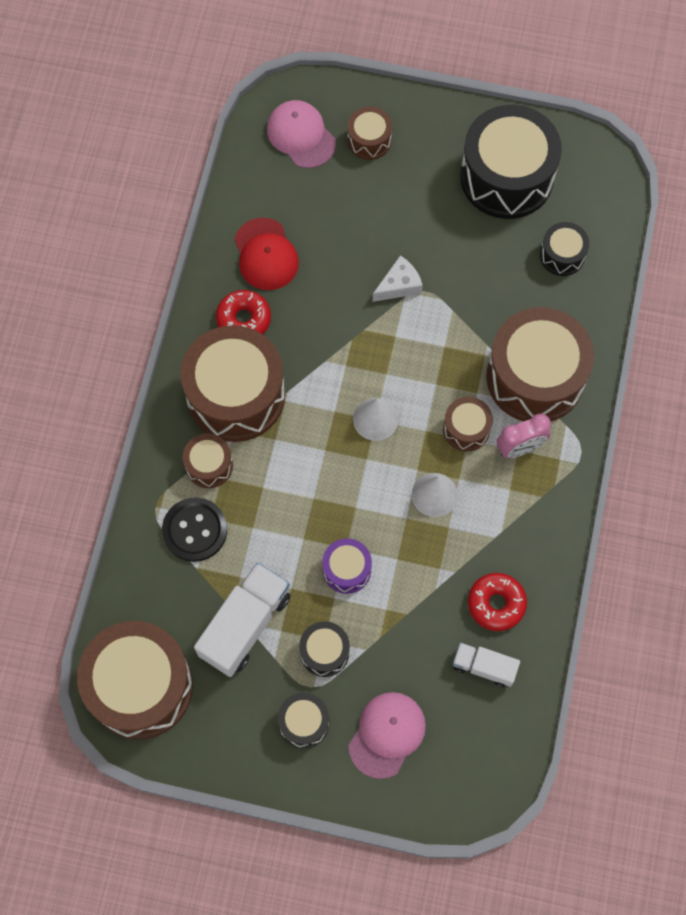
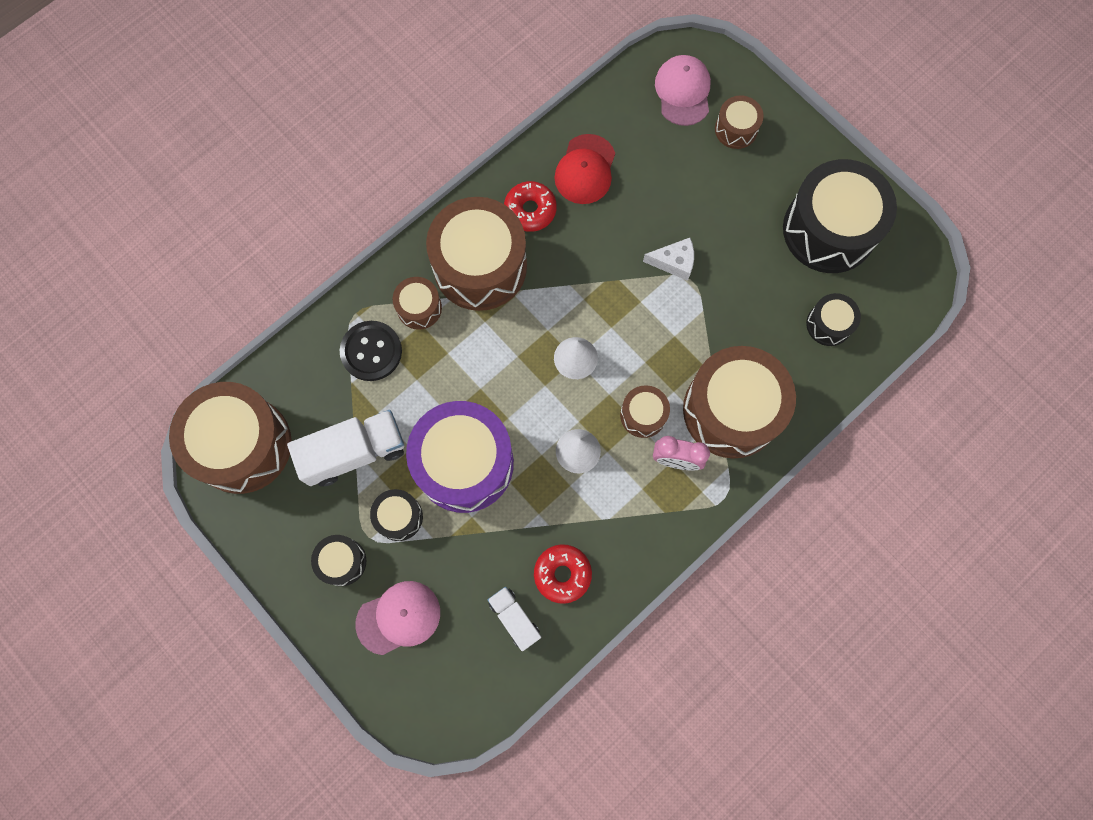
camera: 35 degrees right, 5 degrees up
purple drum [322,539,372,594] -> purple drum [406,401,514,513], size x2.11

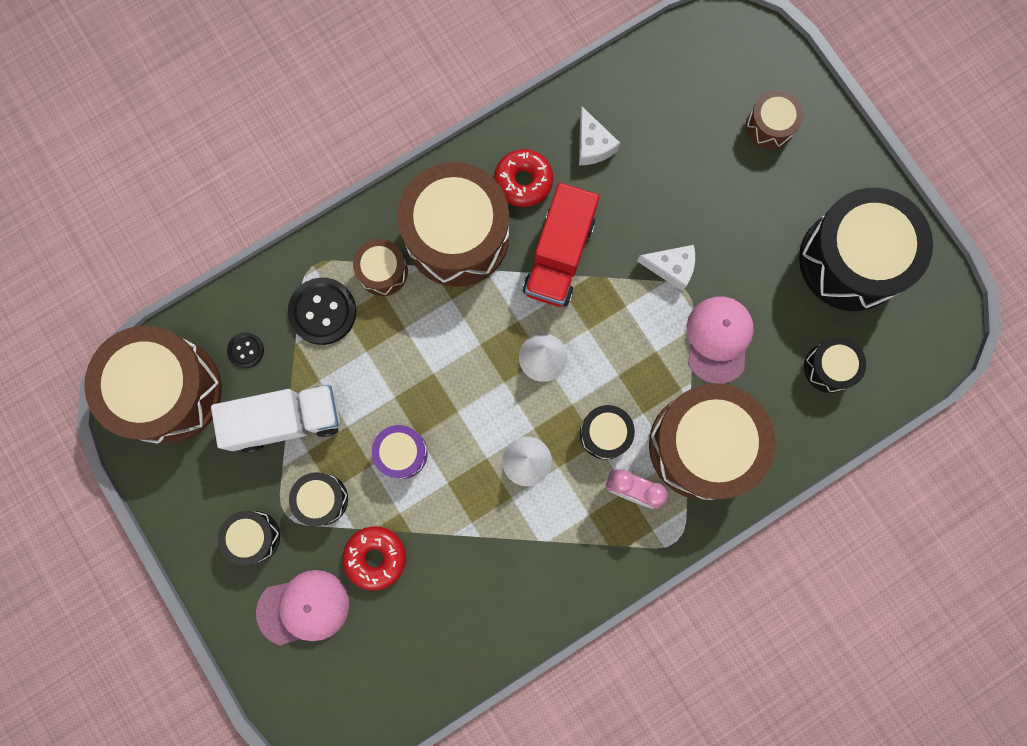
camera: 10 degrees right, 5 degrees up
purple drum [406,401,514,513] -> purple drum [372,425,428,479], size x0.47
white truck [488,587,541,651] -> none
red donut [534,544,592,604] -> red donut moved to [343,526,406,590]
red cap [554,134,615,204] -> white cheese [579,107,620,165]
brown drum [620,385,670,438] -> black drum [580,405,635,460]
pink cap [655,55,711,126] -> pink cap moved to [687,297,754,384]
none -> black button [227,332,264,368]
none -> red truck [523,183,599,307]

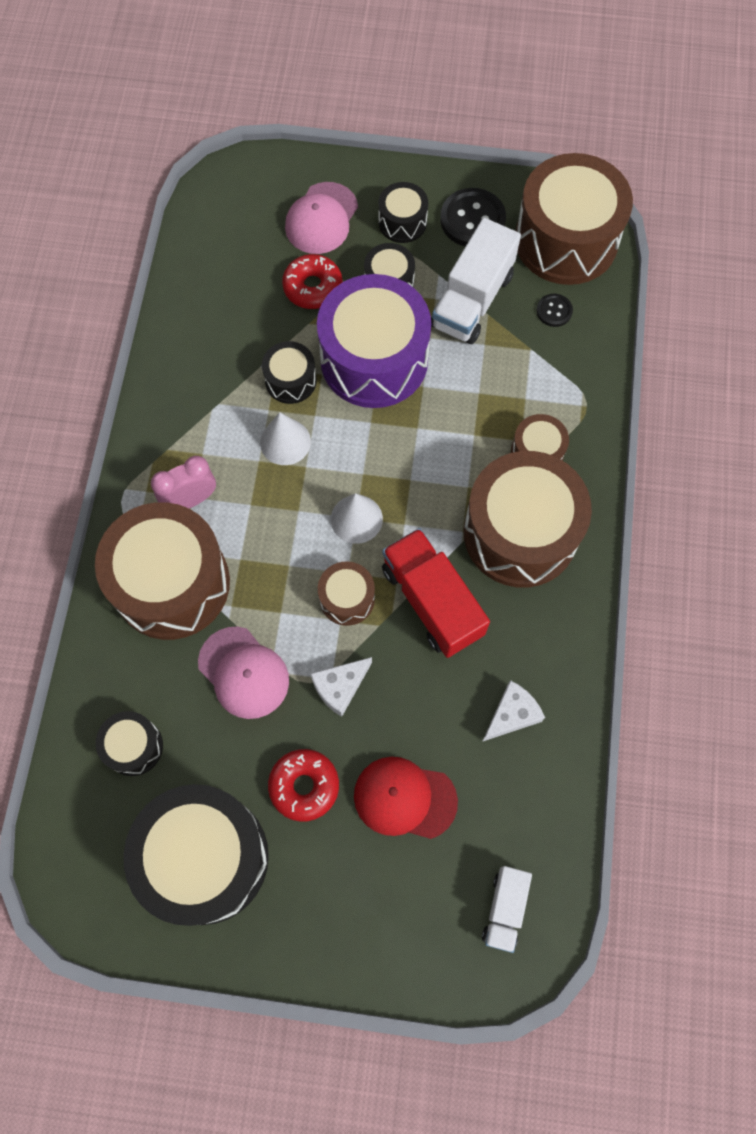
camera: 130 degrees right, 10 degrees down
black button [288,278,357,345] -> black button moved to [440,188,506,247]
purple drum [372,425,428,479] -> purple drum [317,274,431,408], size x2.11
red donut [494,149,553,207] -> red donut moved to [268,749,339,822]
white cheese [579,107,620,165] -> white cheese turned 120 degrees clockwise [482,680,545,742]
black drum [580,405,635,460] -> black drum moved to [262,341,317,404]
brown drum [746,90,804,149] -> brown drum moved to [318,561,375,626]
none -> red cap [354,757,458,839]
none -> white truck [482,866,532,953]

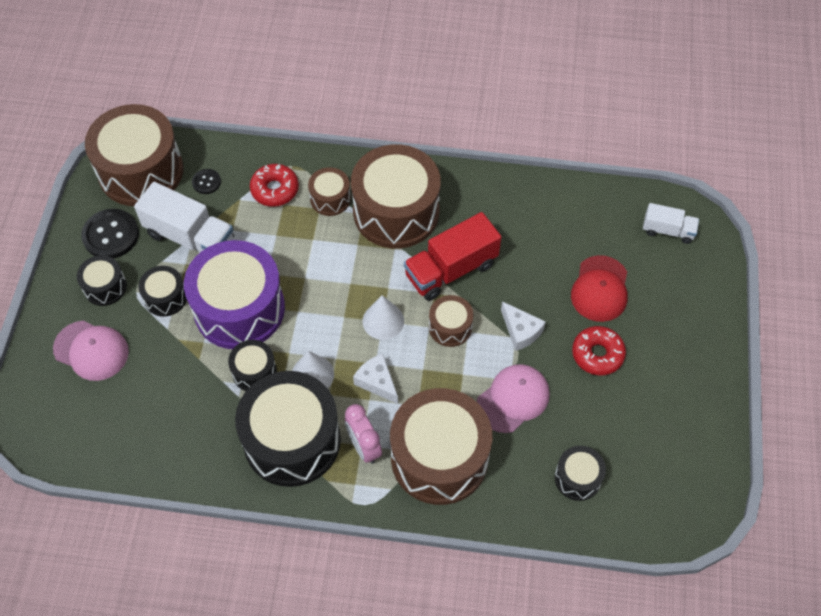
camera: 90 degrees left, 10 degrees down
black drum [123,784,269,926] -> black drum moved to [235,371,341,487]
red donut [282,254,342,309] -> red donut moved to [250,164,299,207]
white cheese [482,680,545,742] -> white cheese moved to [353,354,398,404]

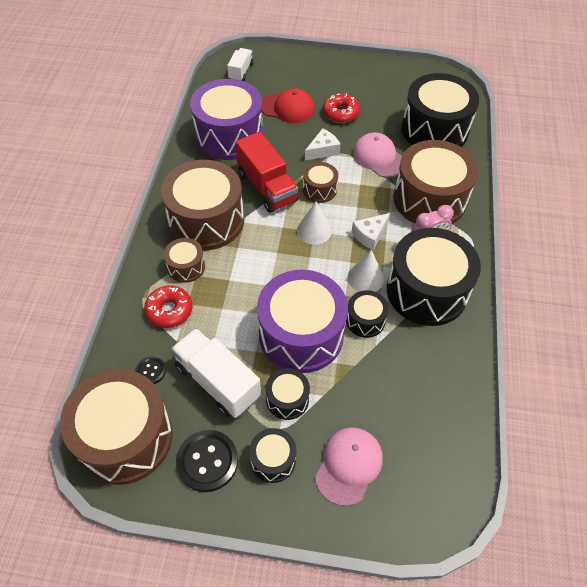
camera: 90 degrees left, 5 degrees down
white truck [134,182,234,253] -> white truck turned 75 degrees counterclockwise [171,328,261,418]
black drum [555,446,606,501] -> black drum [402,73,479,147], size x2.11
none -> purple drum [190,79,263,160]

